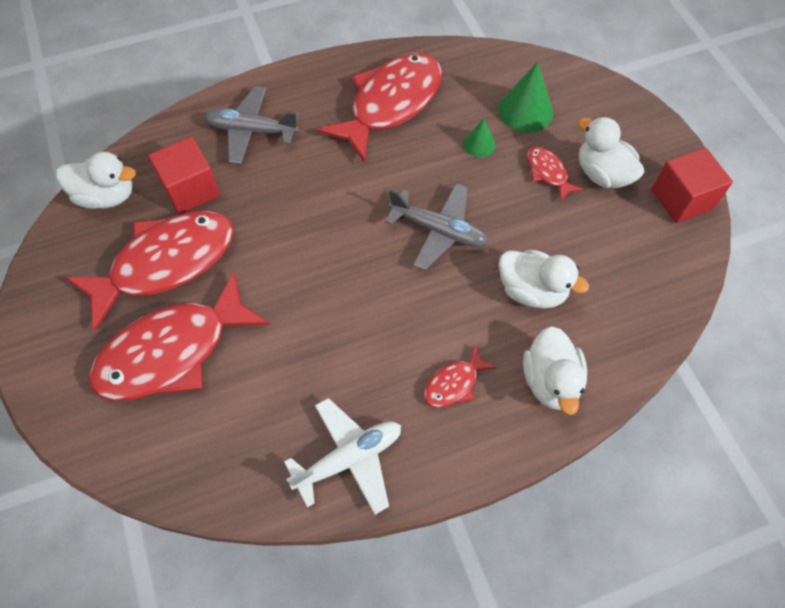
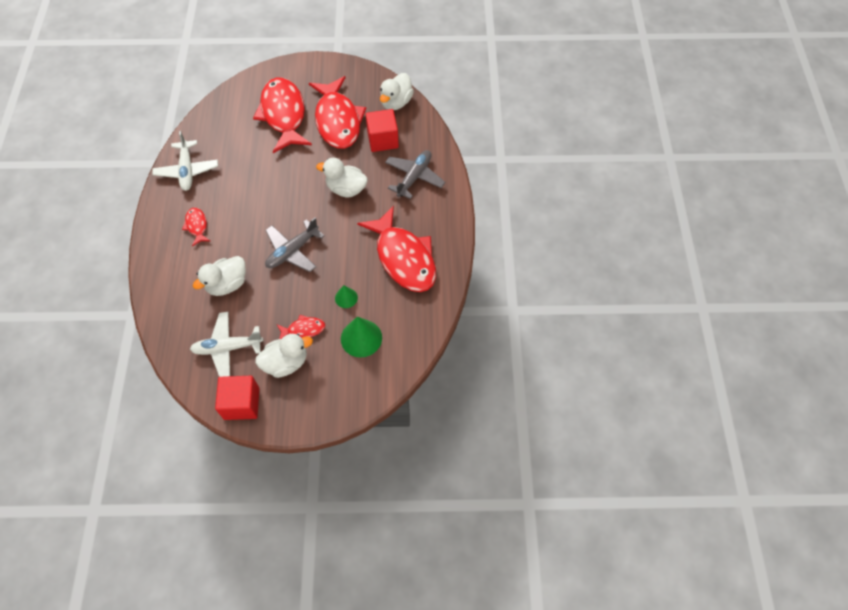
camera: 110 degrees right, 0 degrees up
white duck [523,326,587,415] -> white duck moved to [316,158,368,197]
none -> white plane [190,312,264,377]

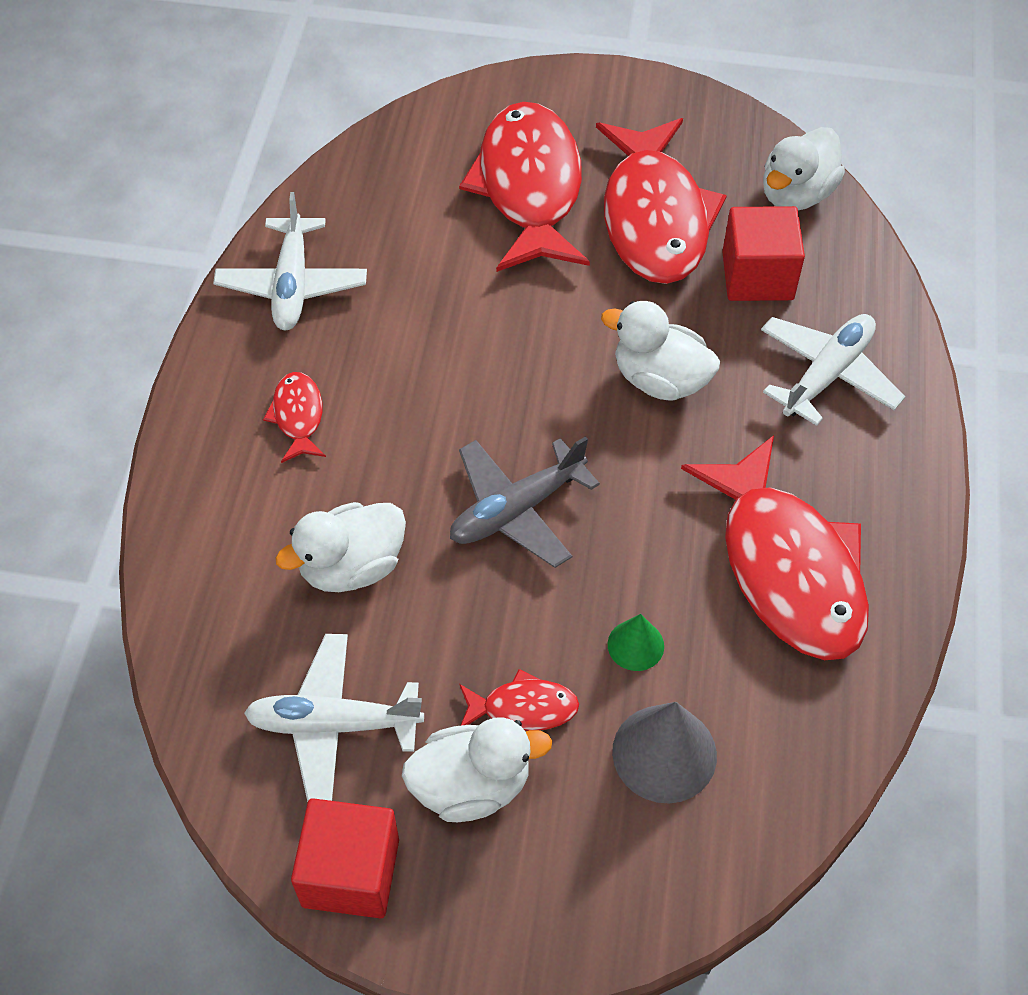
camera: 10 degrees right, 5 degrees down
green cone [341,316,382,357] -> grey cone [612,702,717,803]
grey plane [385,150,445,199] -> white plane [761,314,905,426]

